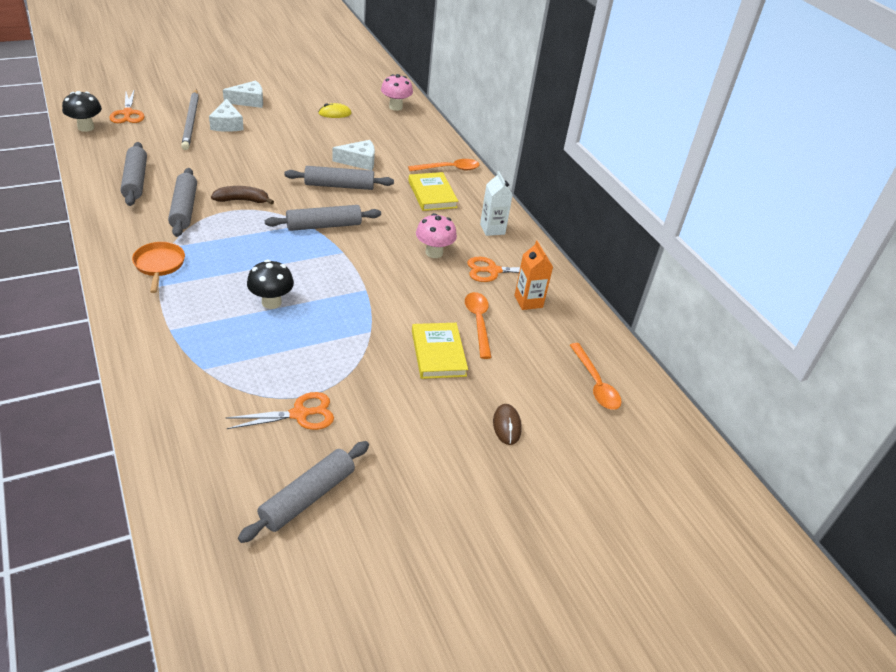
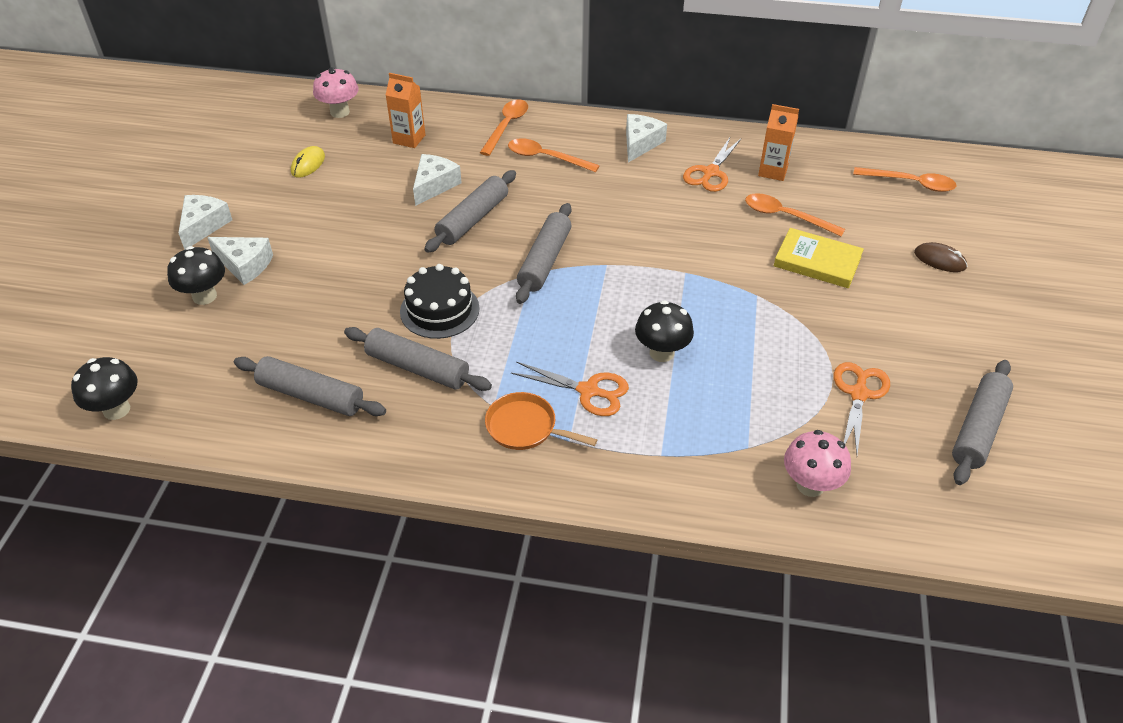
camera: 50 degrees left, 5 degrees up
orange scissors [109,91,145,123] -> orange scissors moved to [511,362,629,416]
grey pencil [181,89,199,150] -> black mushroom [167,246,225,305]
brown banana [211,186,274,204] -> black cake [400,264,480,339]
grey rolling pin [238,441,369,543] -> grey rolling pin turned 45 degrees clockwise [952,360,1013,485]
yellow book [408,172,458,211] -> orange spoon [508,138,600,172]
pink mushroom [416,213,457,258] -> pink mushroom moved to [784,430,851,497]
white carton [480,171,513,236] -> white cheese [626,114,667,163]
none -> orange carton [386,73,426,148]

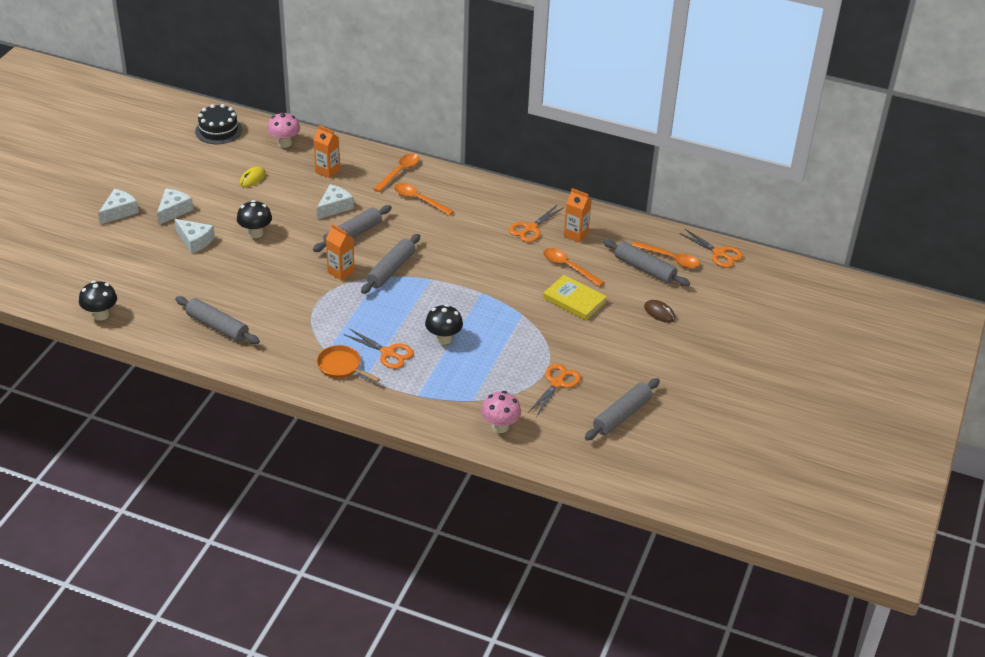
camera: 10 degrees right, 5 degrees down
black mushroom [167,246,225,305] -> black mushroom moved to [237,200,272,238]
grey rolling pin [344,327,492,391] -> grey rolling pin moved to [603,239,690,286]
black cake [400,264,480,339] -> black cake moved to [195,104,242,144]
white cheese [626,114,667,163] -> white cheese moved to [98,189,139,225]
none -> orange carton [326,224,355,281]
none -> orange scissors [679,228,743,268]

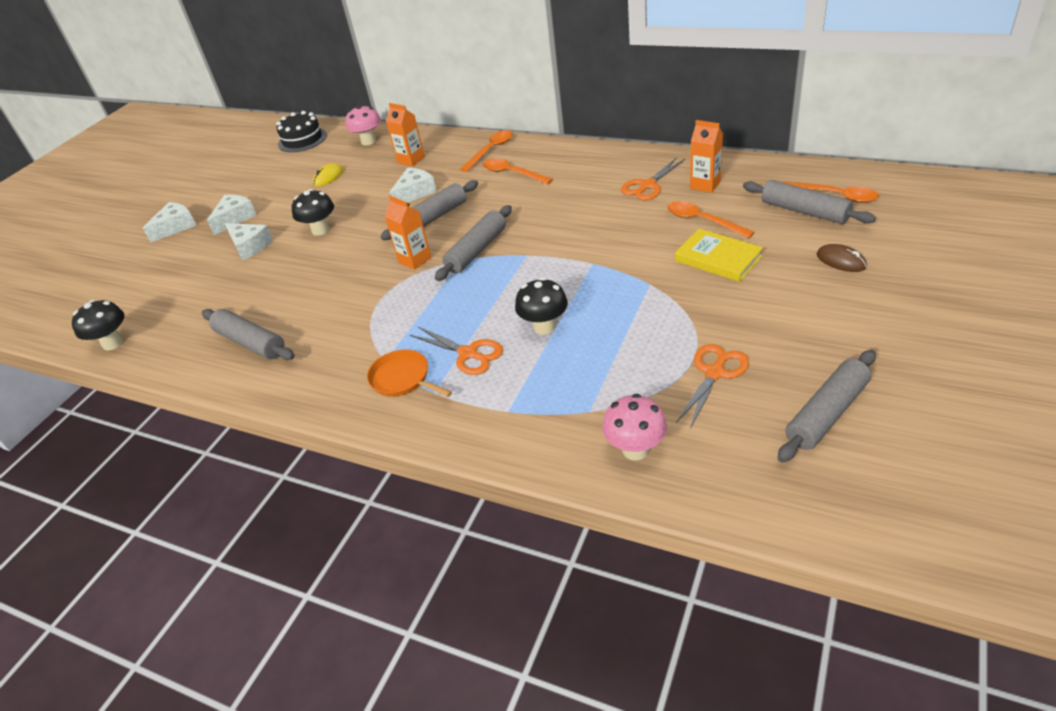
camera: 10 degrees right, 0 degrees up
orange scissors [679,228,743,268] -> none

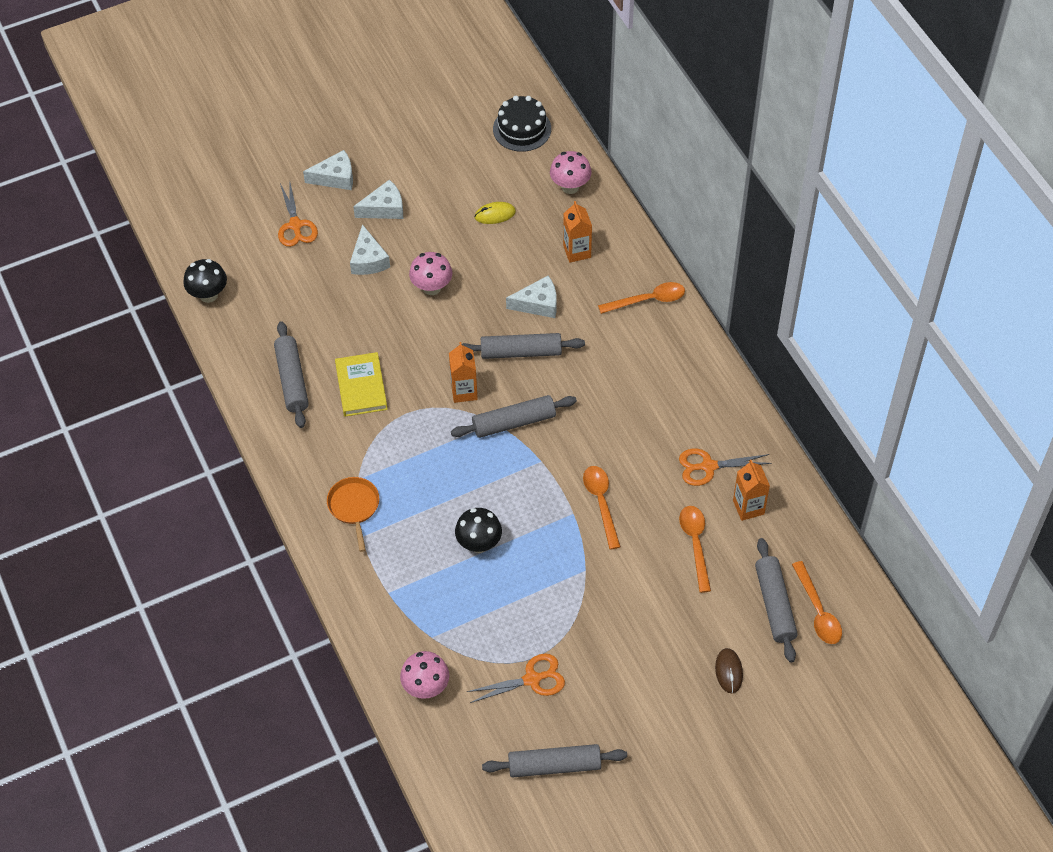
camera: 35 degrees right, 15 degrees up
black mushroom [292,189,334,236] -> pink mushroom [409,252,452,295]
orange scissors [410,326,503,375] -> orange scissors moved to [278,183,318,247]
orange spoon [483,158,553,184] -> orange spoon moved to [583,466,621,550]
yellow book [675,229,763,282] -> yellow book moved to [335,352,388,417]

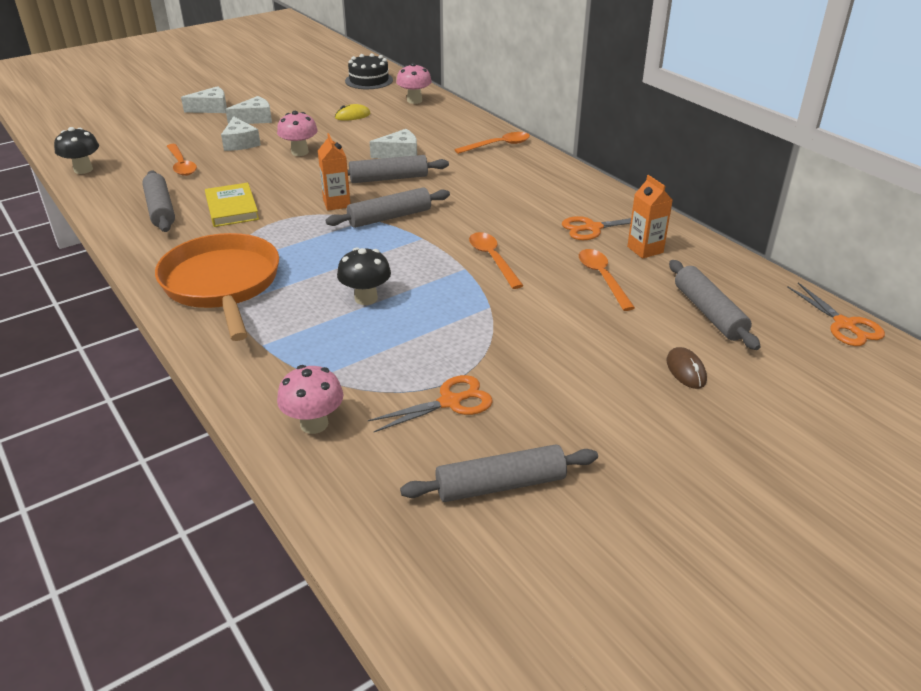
camera: 10 degrees left, 20 degrees down
orange scissors [278,183,318,247] -> orange scissors moved to [788,282,885,346]
orange pan [327,477,379,552] -> orange pan [155,233,279,341], size x2.05
orange carton [563,201,592,263] -> none
orange spoon [792,561,842,644] -> orange spoon moved to [167,144,197,176]

